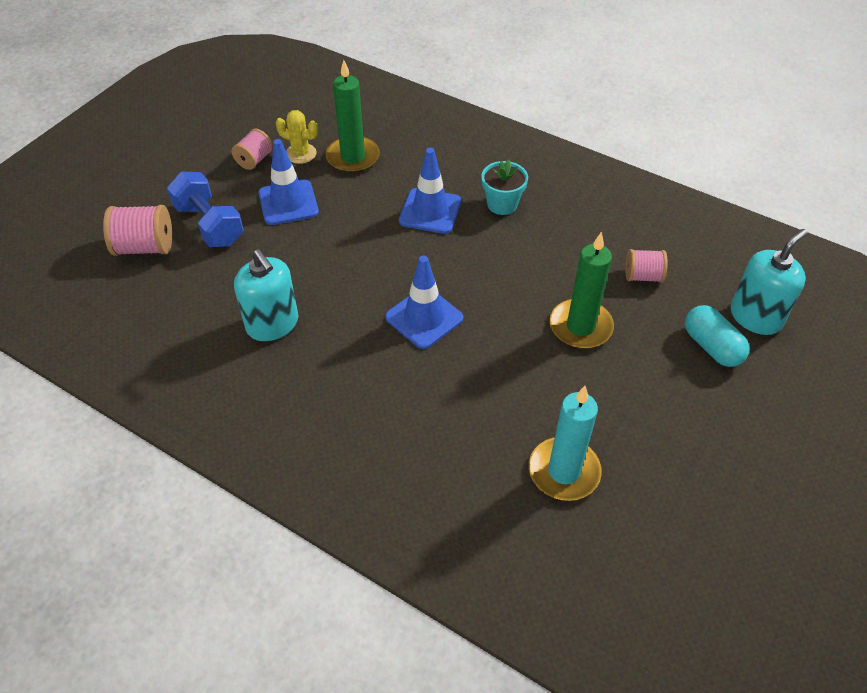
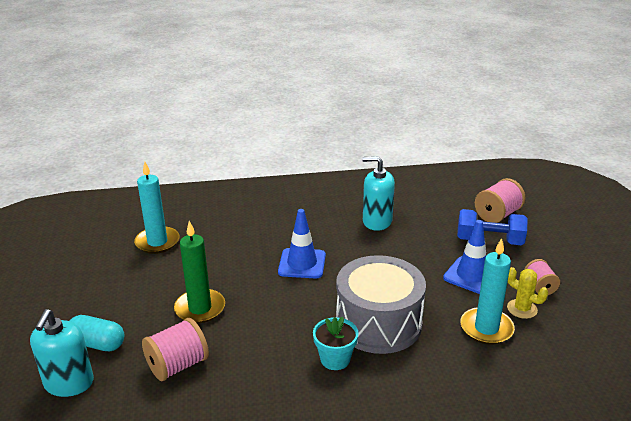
camera: 140 degrees right, 20 degrees down
yellow cactus [276,110,318,164] -> yellow cactus turned 60 degrees clockwise [507,267,548,319]
green candle [325,60,380,173] -> turquoise candle [460,238,515,344]
blue traffic cone [399,148,461,234] -> grey drum [336,255,426,354]
pink spool [625,249,668,283] -> pink spool [142,318,209,381], size x1.56

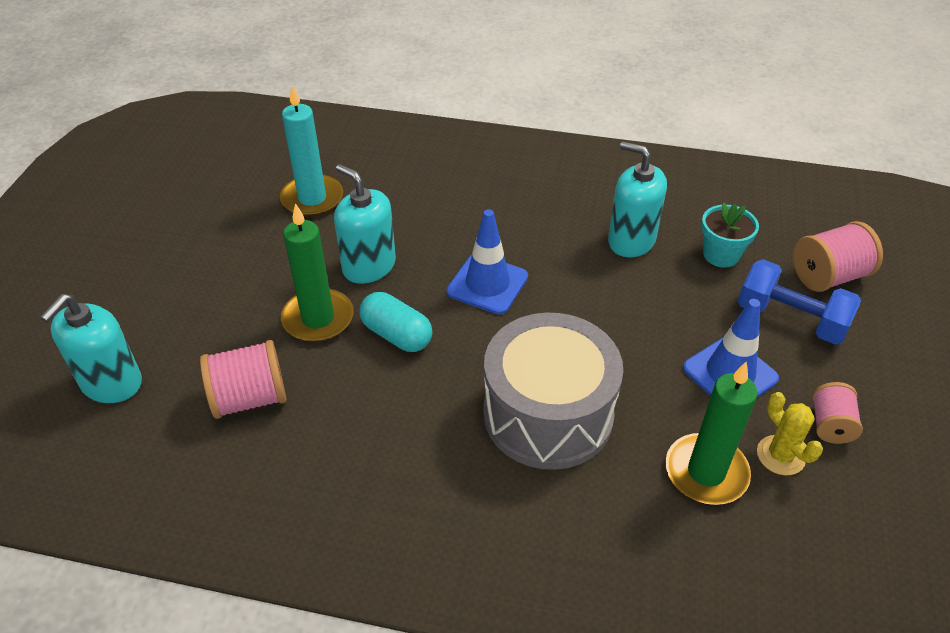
camera: 20 degrees right, 15 degrees up
turquoise capsule [69,315,125,351] -> turquoise capsule moved to [360,292,432,352]
turquoise flower pot [313,317,359,370] -> turquoise flower pot moved to [701,203,759,268]
turquoise candle [460,238,515,344] -> green candle [666,362,758,505]
none -> turquoise soap dispenser [334,164,396,284]

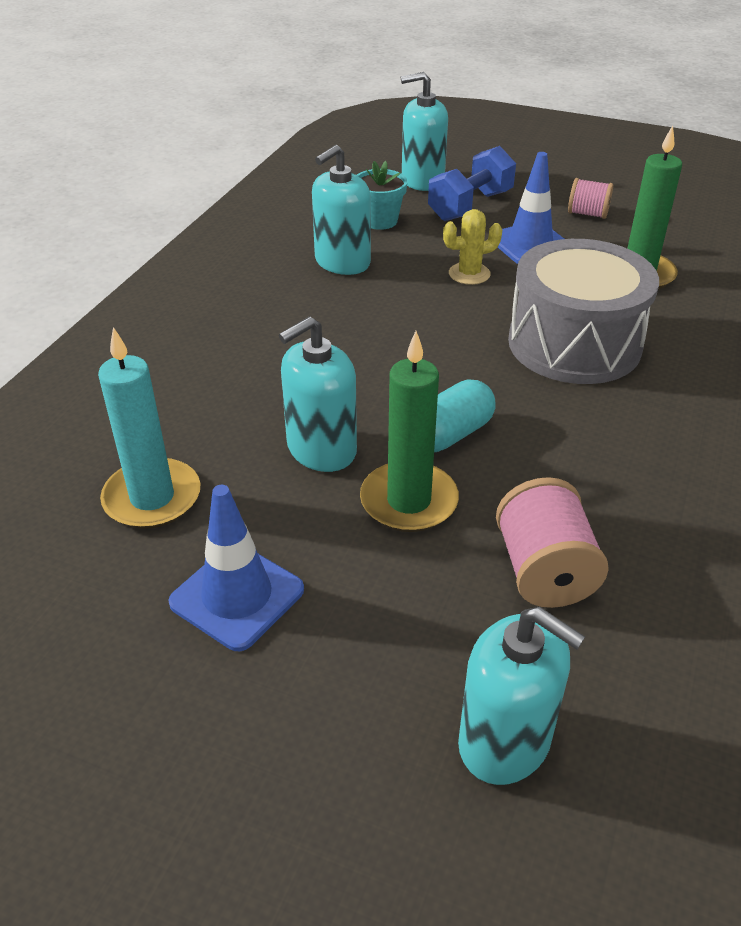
camera: 80 degrees left, 5 degrees down
blue traffic cone [447,209,528,315] -> blue traffic cone moved to [168,485,304,651]
yellow cactus [757,392,823,475] -> yellow cactus moved to [443,209,502,285]
pink spool [793,221,883,292] -> turquoise soap dispenser [401,72,448,191]

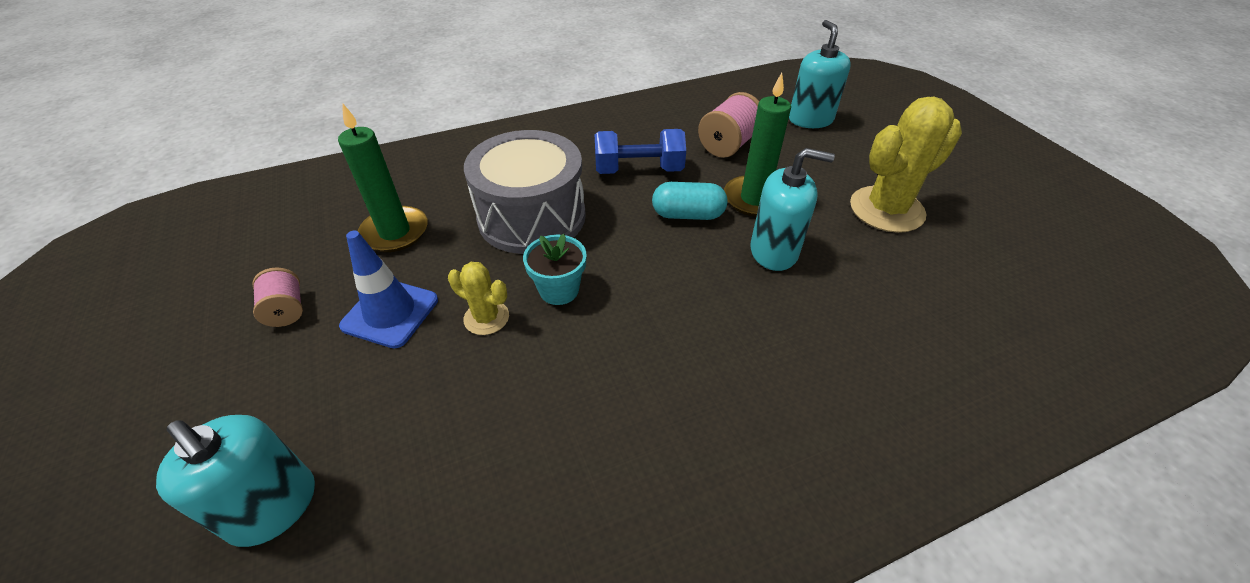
camera: 135 degrees left, 5 degrees up
turquoise candle [98,327,200,529] -> none
blue traffic cone [168,485,304,651] -> yellow cactus [850,97,962,233]
turquoise soap dispenser [312,145,371,275] -> none
turquoise flower pot [357,161,407,230] -> turquoise flower pot moved to [523,234,587,305]
blue dumbbell [428,146,516,221] -> blue dumbbell moved to [595,129,686,174]

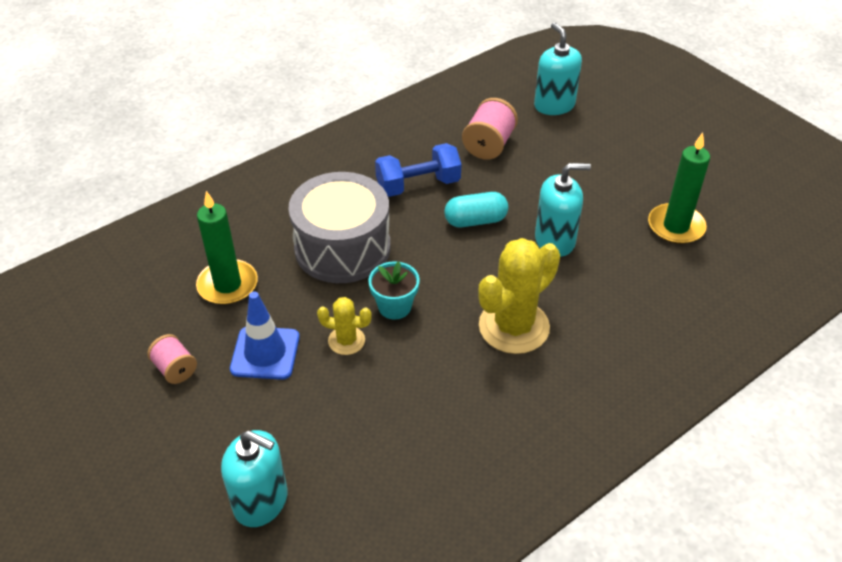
camera: 15 degrees left, 0 degrees up
green candle [724,73,791,216] -> green candle moved to [648,132,710,244]
yellow cactus [850,97,962,233] -> yellow cactus moved to [478,238,560,354]

